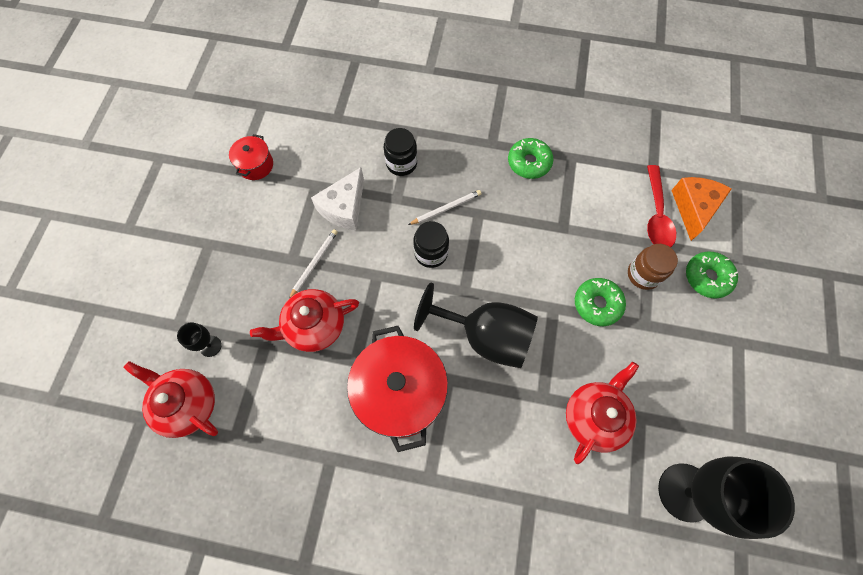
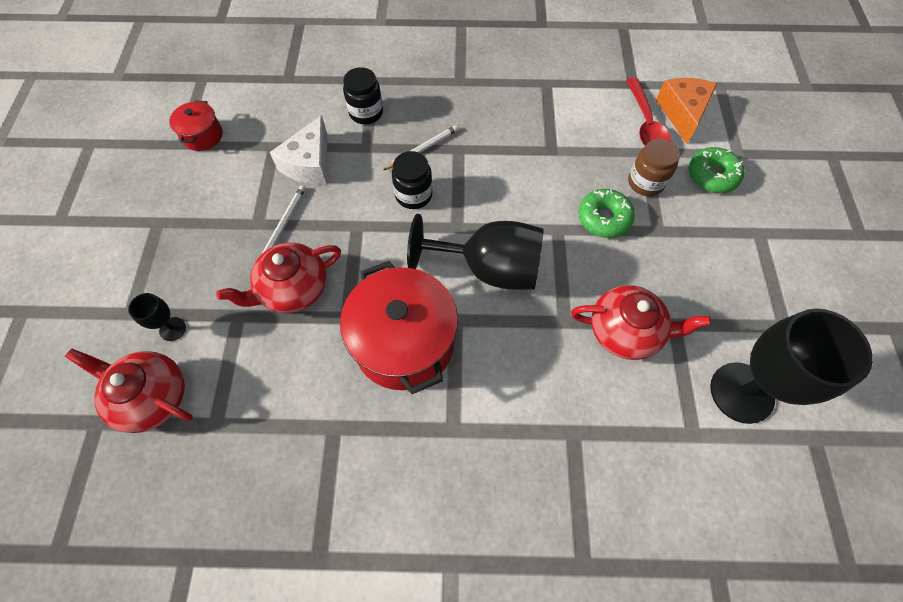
camera: 10 degrees left, 5 degrees down
green donut [508,138,553,179] -> none
red teapot [566,361,639,464] -> red teapot turned 75 degrees clockwise [571,285,711,360]

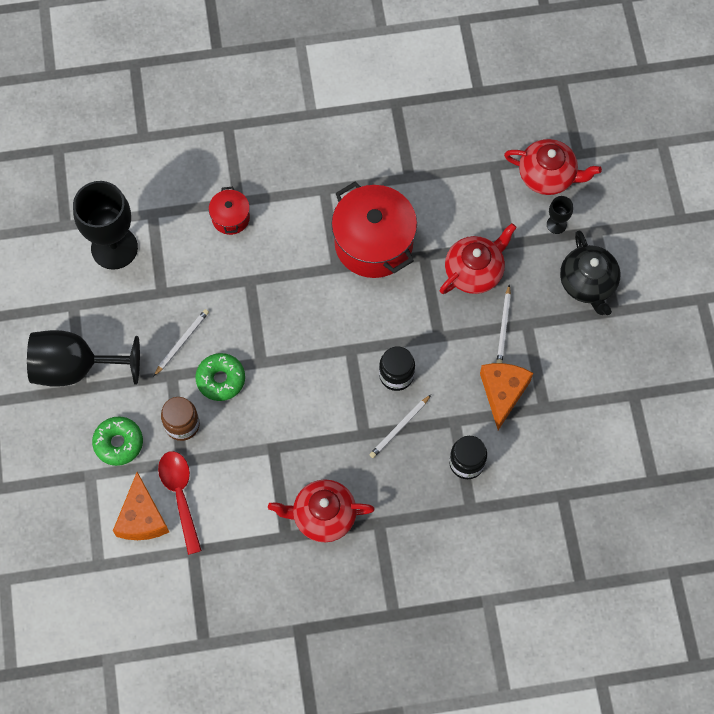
camera: 170 degrees right, 5 degrees up
red pot [169,101,223,151] -> red pot moved to [209,187,250,235]
white cheese [270,115,327,185] -> orange cheese [480,363,533,430]
black goblet [407,214,544,290] -> black goblet moved to [27,330,140,387]
red teapot [571,285,711,360] -> red teapot moved to [268,479,375,542]
none -> white pencil [153,309,209,377]
none -> black teapot [560,230,621,315]

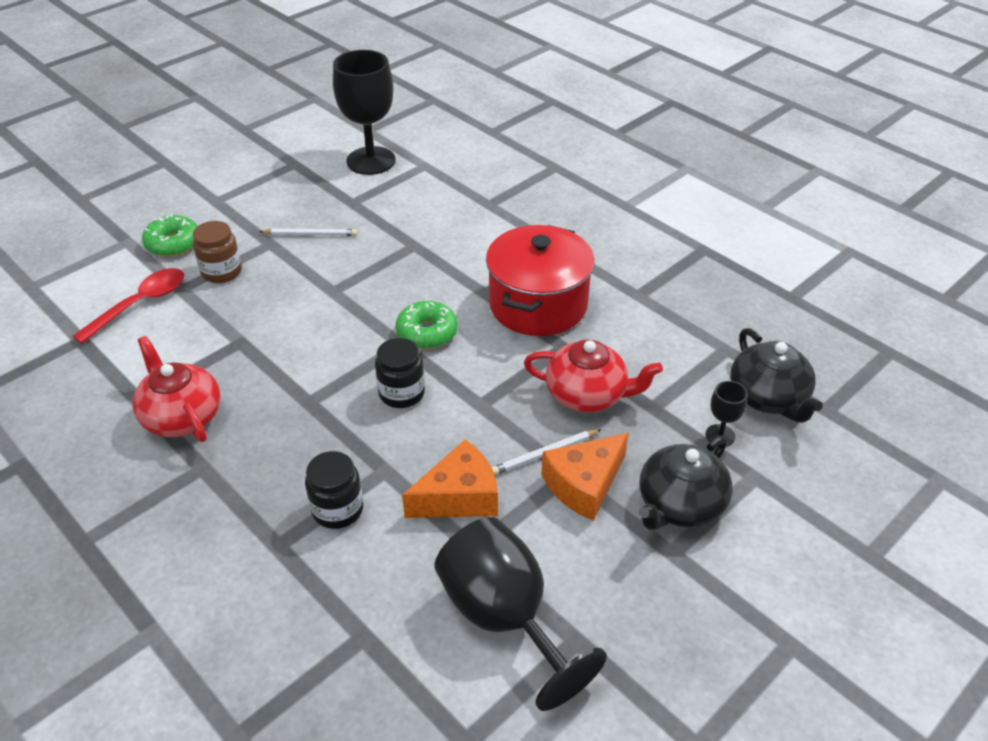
camera: 55 degrees right, 25 degrees down
black goblet [27,330,140,387] -> black goblet moved to [434,517,607,711]
orange cheese [113,472,169,540] -> orange cheese moved to [542,432,629,521]
green donut [195,353,245,401] -> green donut moved to [396,301,458,349]
red pot [209,187,250,235] -> none
white pencil [369,395,431,458] -> none
red teapot [504,139,602,195] -> black teapot [730,328,823,423]

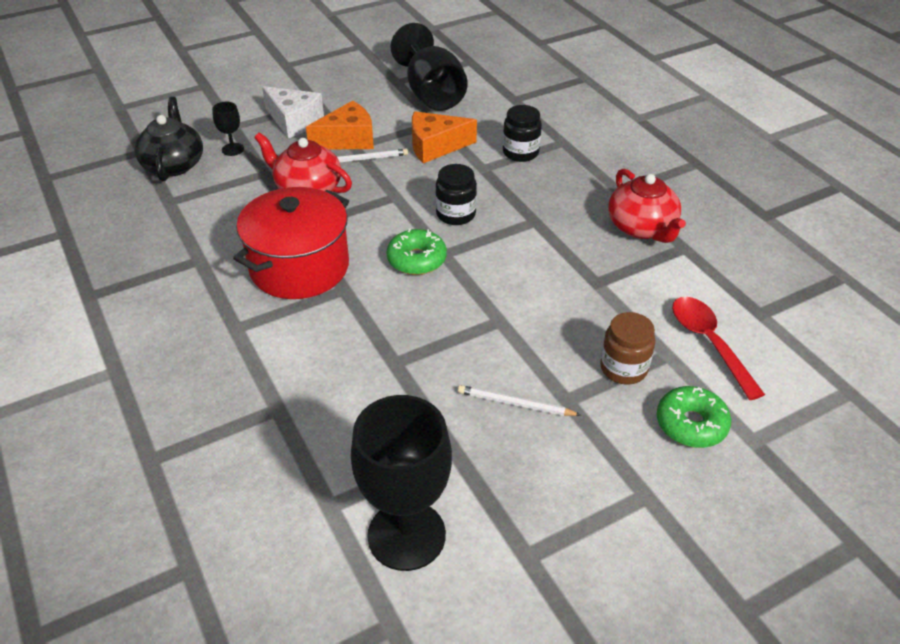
camera: 165 degrees left, 0 degrees up
red spoon [72,268,184,344] -> red spoon turned 105 degrees clockwise [672,297,765,400]
black teapot [639,436,733,530] -> white cheese [262,86,324,138]

